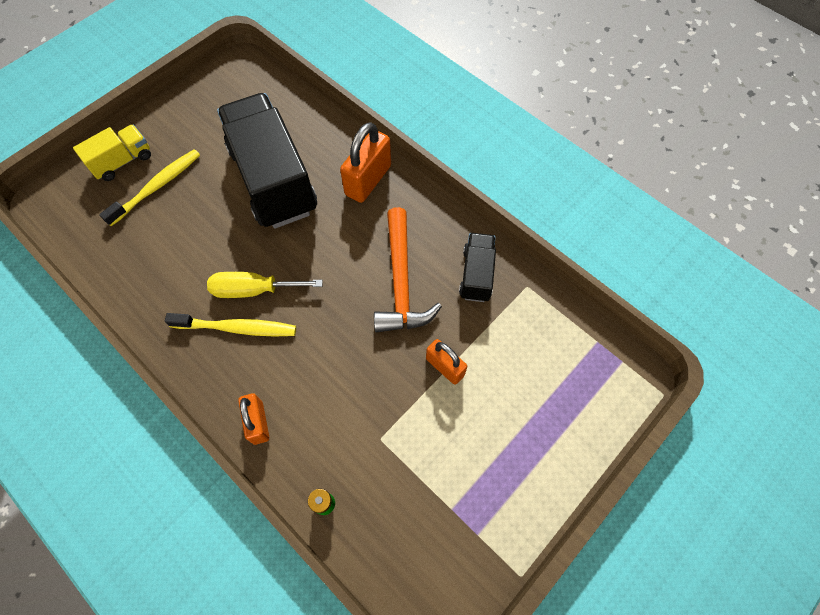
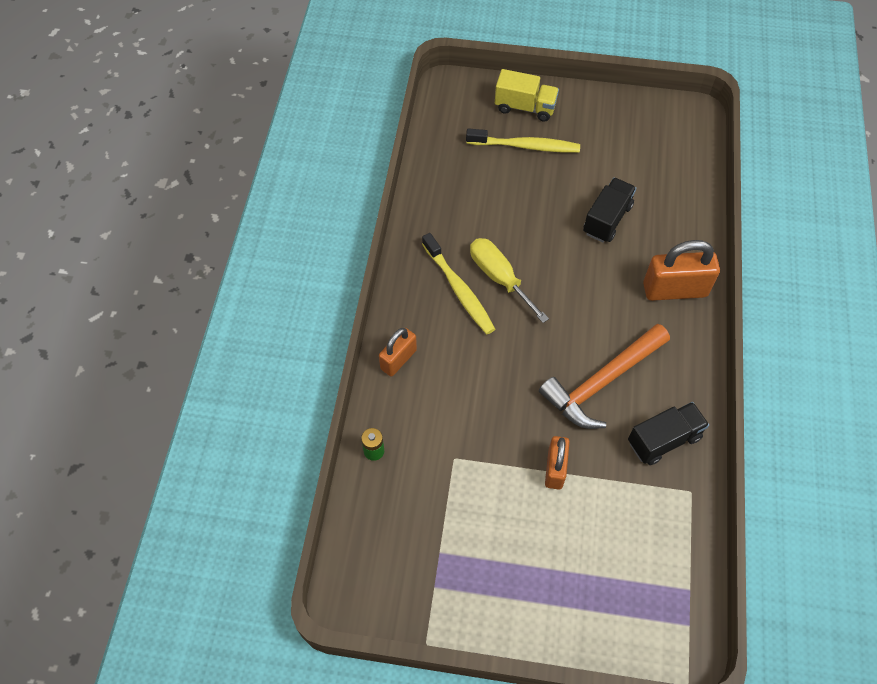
camera: 55 degrees right, 5 degrees down
black truck [217,93,317,229] -> black truck [583,178,636,242], size x0.48

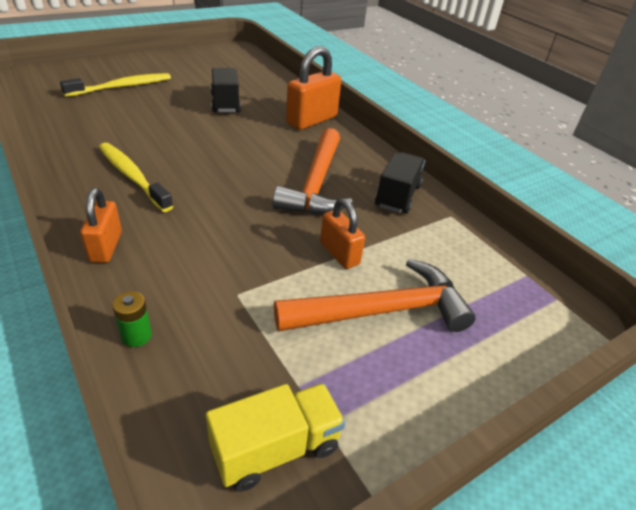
camera: 45 degrees left, 20 degrees down
yellow toothbrush [422,233,495,334] -> yellow toothbrush turned 150 degrees counterclockwise [99,143,173,212]
yellow screwdriver [470,238,549,323] -> none
yellow truck [495,69,559,121] -> yellow truck moved to [206,383,346,492]
none -> orange hammer [274,259,476,332]

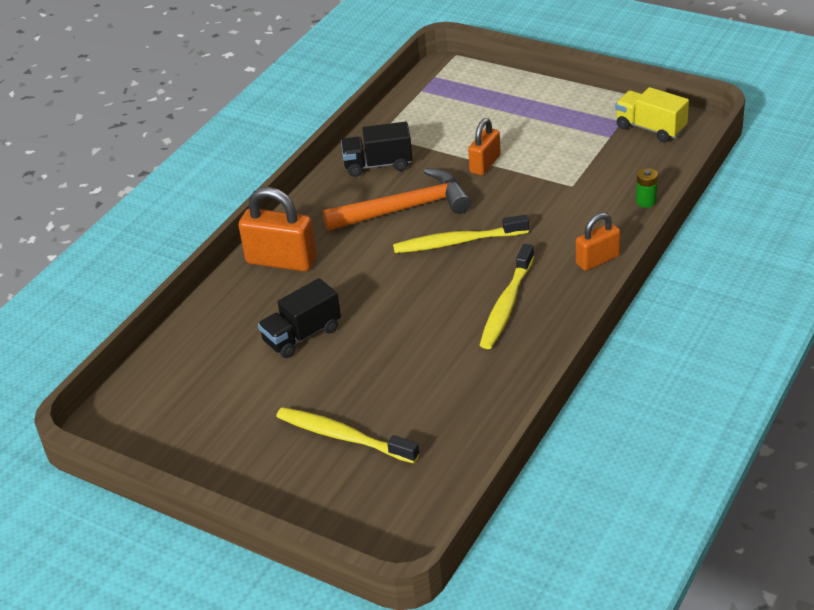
camera: 110 degrees left, 0 degrees up
orange hammer [274,259,476,332] -> none
none -> yellow toothbrush [393,215,529,253]

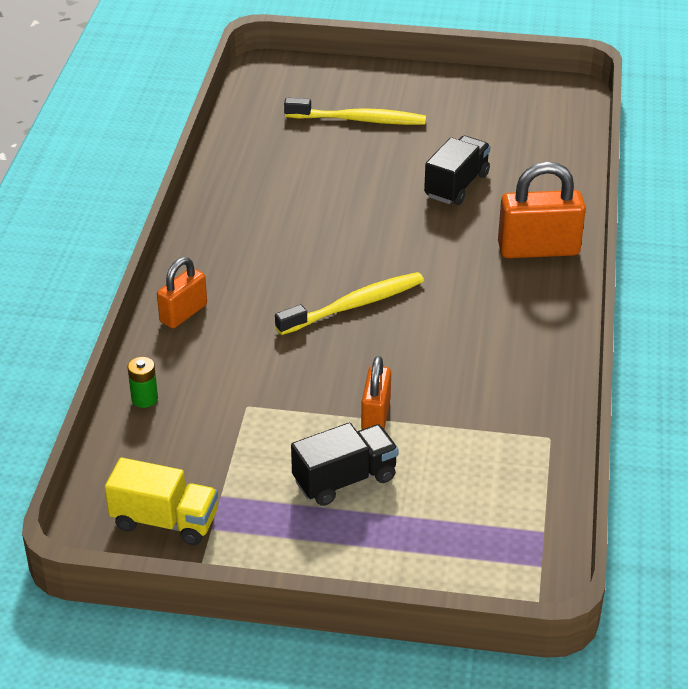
camera: 155 degrees right, 0 degrees up
orange hammer [323,168,471,231] -> none
black truck [341,122,412,177] -> black truck moved to [291,423,399,506]
yellow toothbrush [480,244,534,349] -> none

